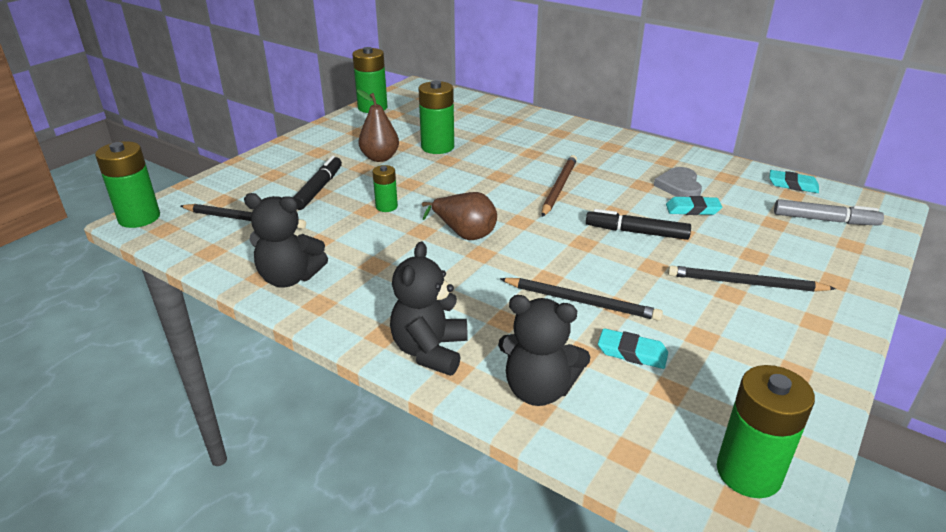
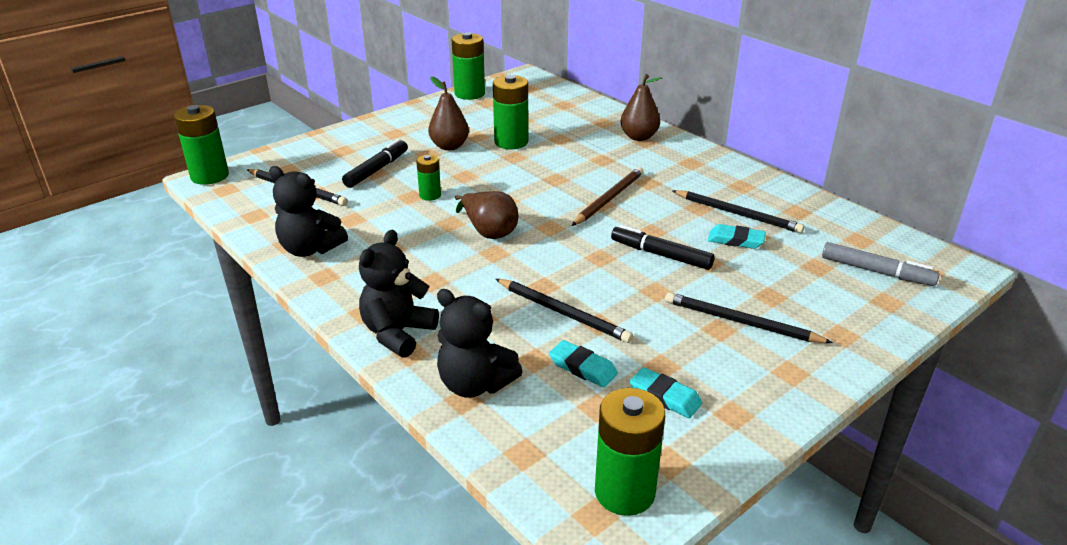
camera: 15 degrees right, 0 degrees up
grey heart [654,167,702,197] -> black pencil [672,190,804,233]
turquoise eraser [769,170,819,193] -> turquoise eraser moved to [630,367,702,418]
none -> brown pear [620,74,662,141]

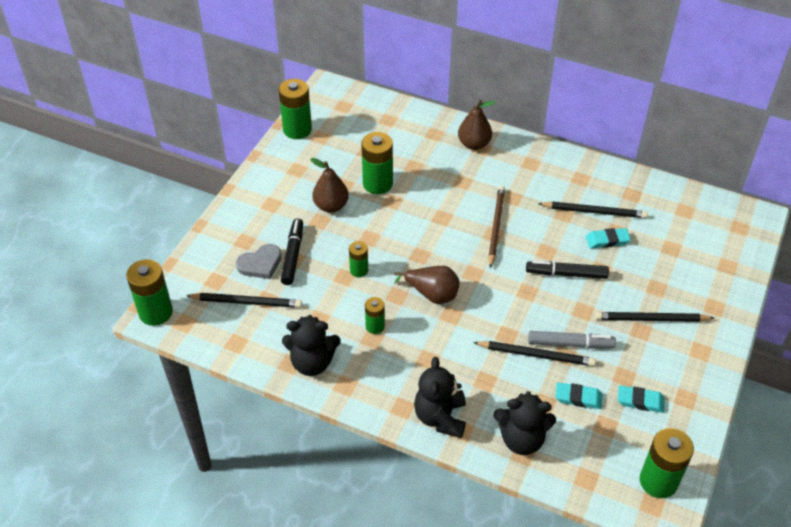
camera: 25 degrees left, 15 degrees up
grey marker [822,242,940,286] -> grey marker moved to [528,331,616,348]
none -> grey heart [236,244,282,279]
none -> green battery [365,297,385,334]

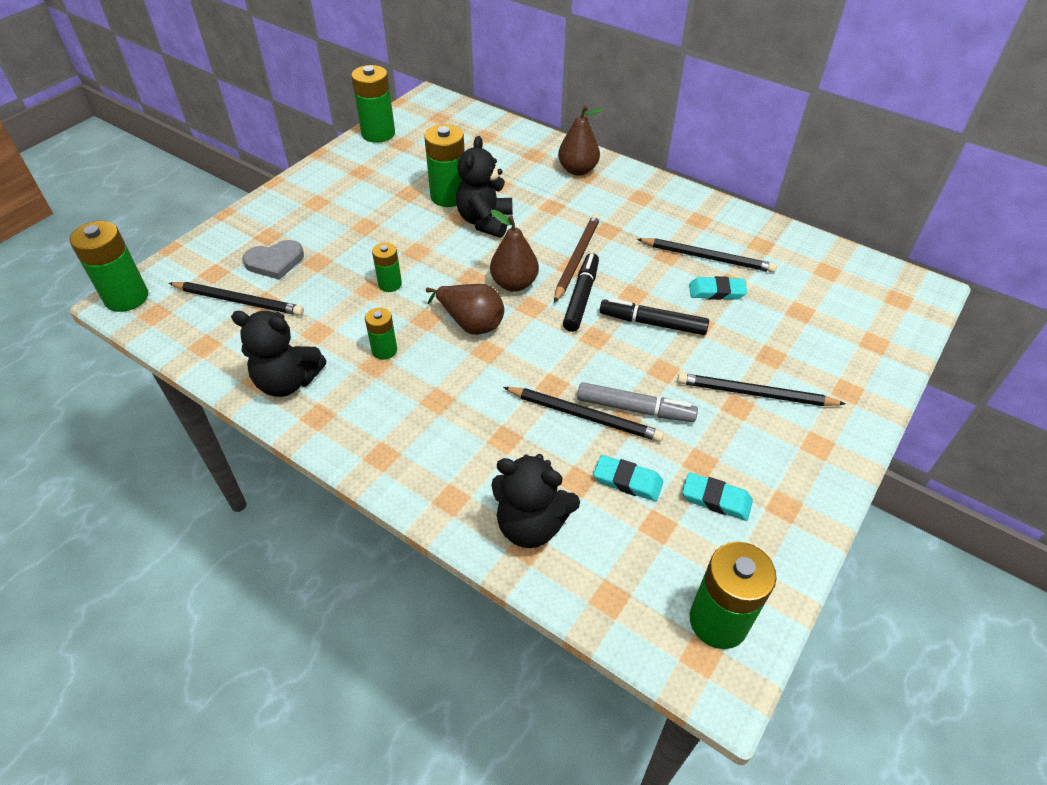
camera: 10 degrees right, 0 degrees up
black marker [281,218,303,285] -> black marker moved to [563,253,599,332]
brown pear [310,158,349,213] -> brown pear moved to [490,209,539,292]
black teddy bear [414,357,466,438] -> black teddy bear moved to [456,136,513,238]

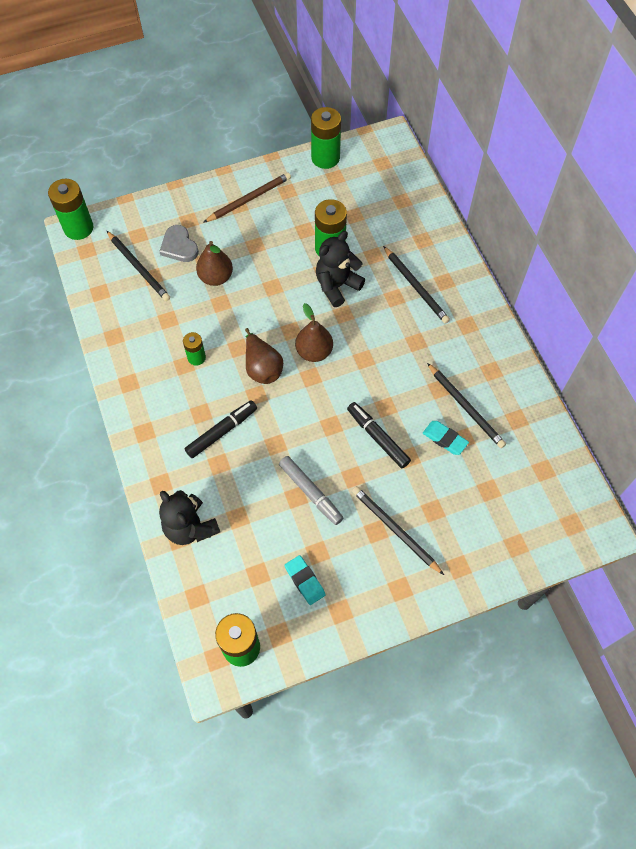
camera: 35 degrees right, 15 degrees up
black teddy bear [231,311,326,397] -> none
grey heart [242,240,304,280] -> grey heart turned 45 degrees clockwise [159,225,199,262]
green battery [372,243,402,292] -> none
black pencil [503,387,664,442] -> black pencil moved to [383,246,450,324]
brown pencil [554,214,600,303] -> brown pencil moved to [203,173,291,223]
brown pear [558,106,604,176] -> brown pear moved to [196,241,233,286]
black marker [563,253,599,332] -> black marker moved to [185,400,257,458]
turquoise eraser [593,455,663,501] -> none

